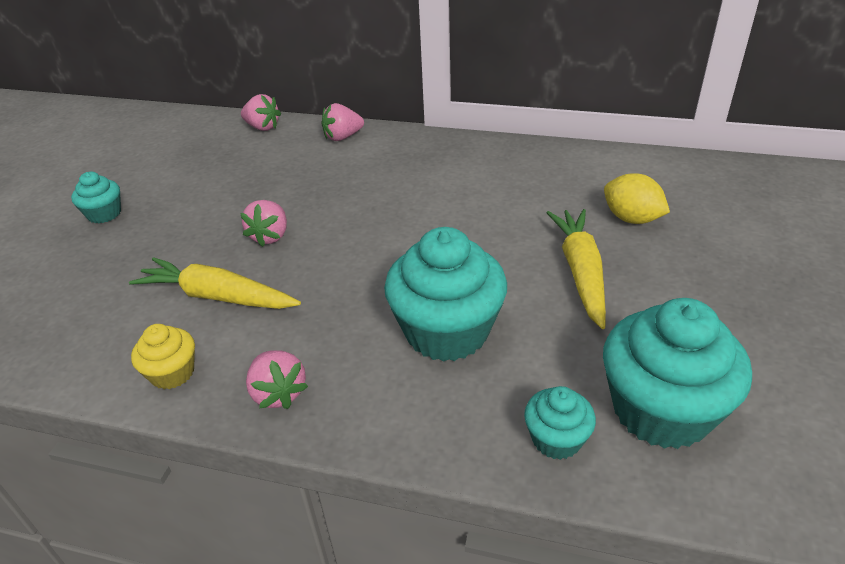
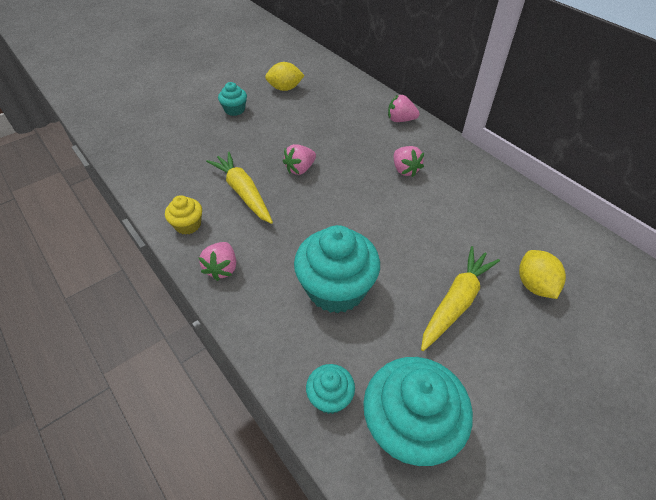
camera: 35 degrees right, 10 degrees up
pink strawberry [241,94,281,131] -> pink strawberry moved to [394,146,424,177]
none -> yellow lemon [265,62,305,91]

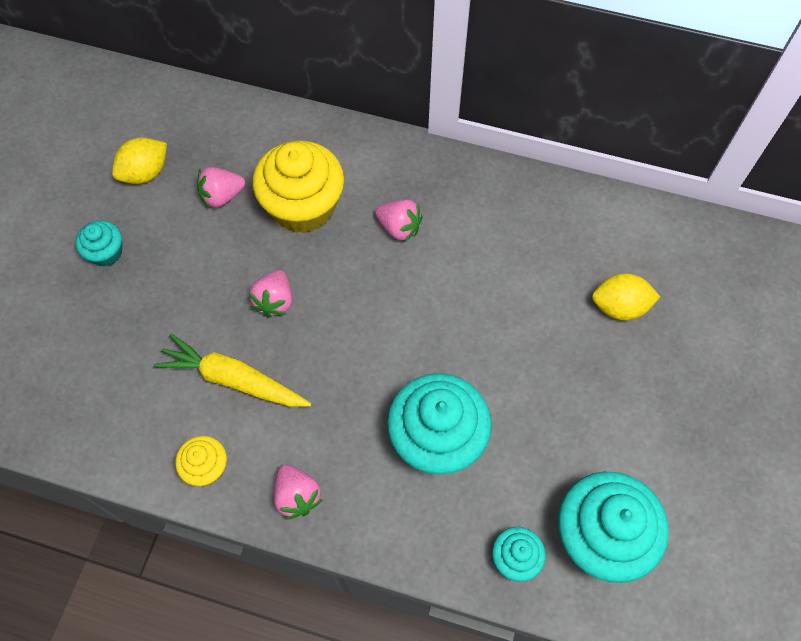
camera: 35 degrees left, 15 degrees up
pink strawberry [388,94,420,122] -> pink strawberry moved to [197,167,245,208]
yellow carrot [421,246,500,351] -> none
yellow lemon [519,250,566,299] -> yellow lemon turned 45 degrees counterclockwise [592,273,660,320]
none -> yellow cupcake [252,140,344,233]

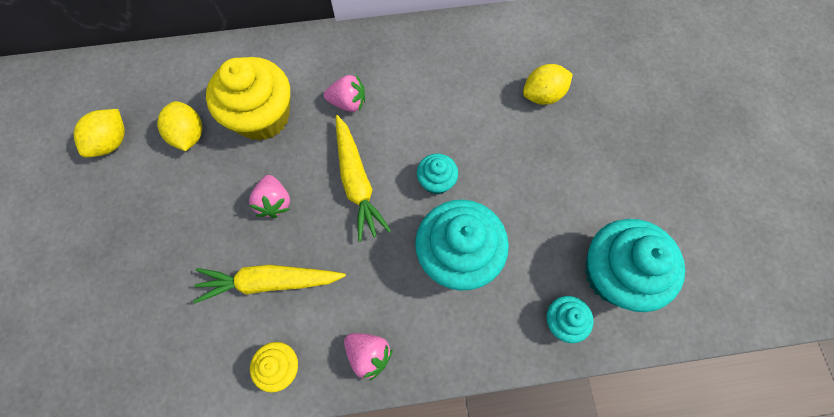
camera: 25 degrees left, 5 degrees up
turquoise cupcake [76,220,122,267] -> turquoise cupcake moved to [417,154,458,194]
pink strawberry [197,167,245,208] -> yellow lemon [157,101,202,151]
none -> yellow carrot [336,115,391,242]

